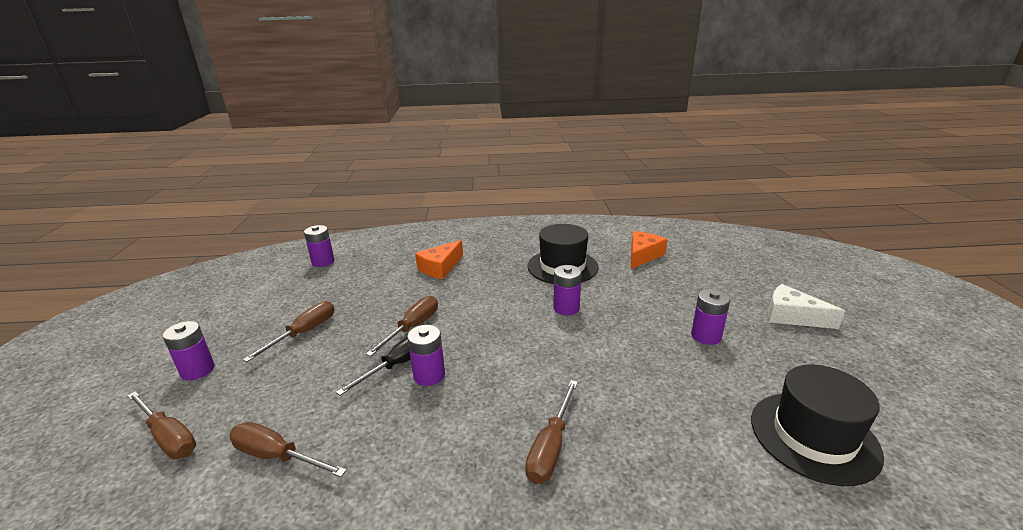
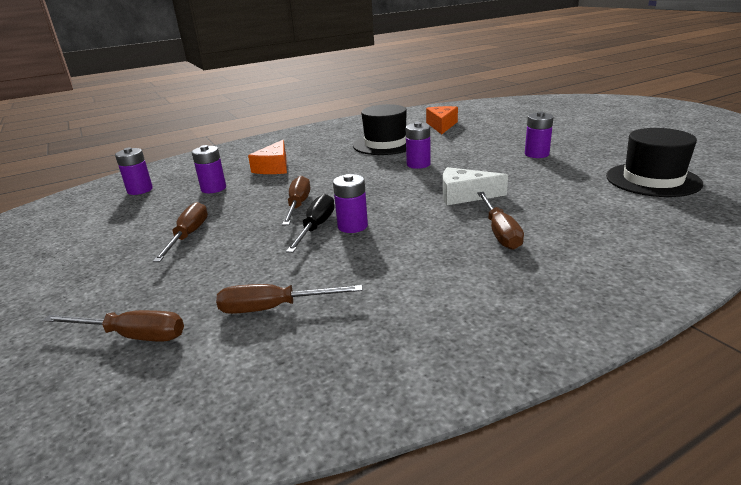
camera: 25 degrees left, 0 degrees up
purple battery [163,321,215,380] -> purple battery moved to [192,145,226,193]
white cheese [768,284,845,329] -> white cheese moved to [443,167,508,205]

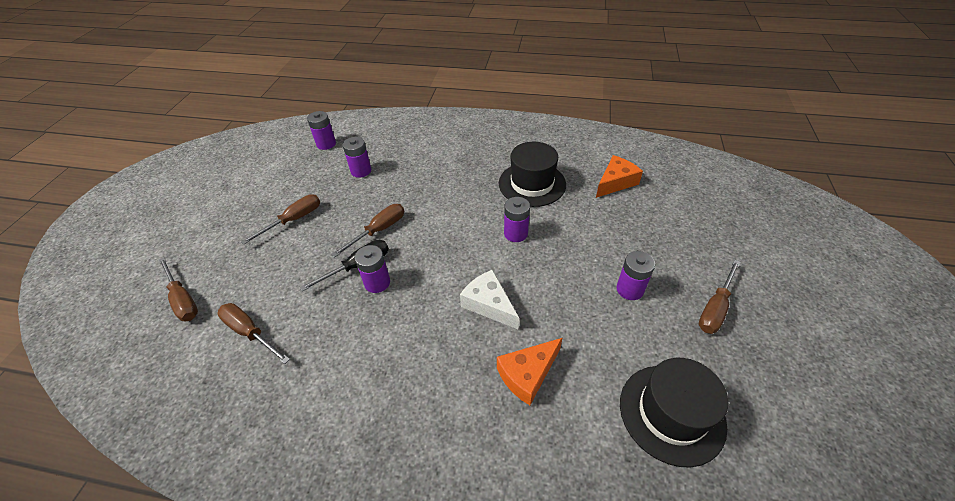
camera: 40 degrees right, 20 degrees up
orange cheese [248,140,287,174] -> orange cheese moved to [497,338,563,405]
brown screwdriver [477,192,524,250] -> brown screwdriver moved to [699,260,740,334]

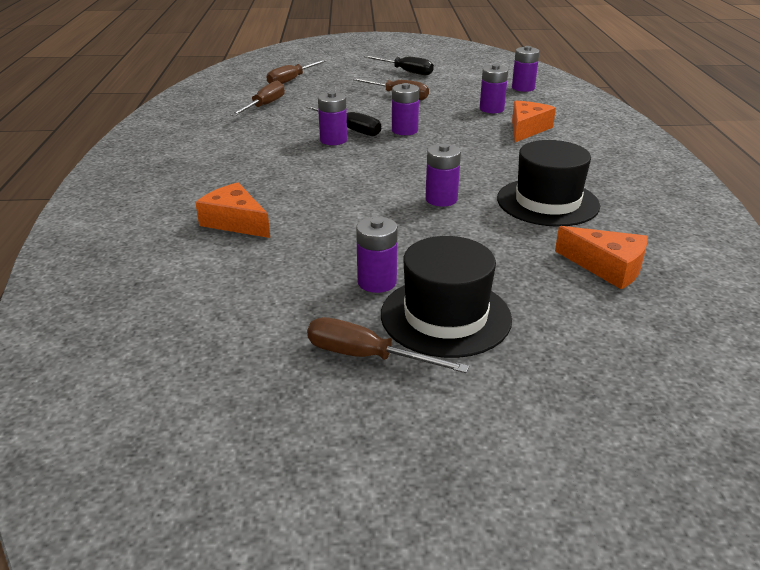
camera: 75 degrees right, 15 degrees down
brown screwdriver [331,204,404,258] -> purple battery [392,83,419,135]
white cheese [460,270,519,329] -> none
black hat [620,358,728,467] -> black hat moved to [381,236,512,358]
none -> black screwdriver [364,55,434,75]
none -> orange cheese [512,100,556,142]

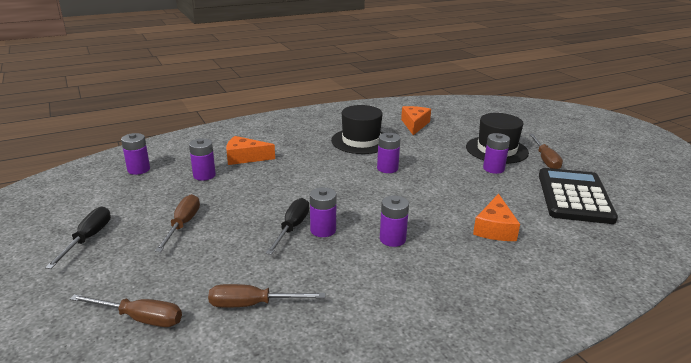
camera: 115 degrees left, 5 degrees down
purple battery [392,83,419,135] -> purple battery moved to [380,196,409,247]
none -> black calculator [539,168,618,224]

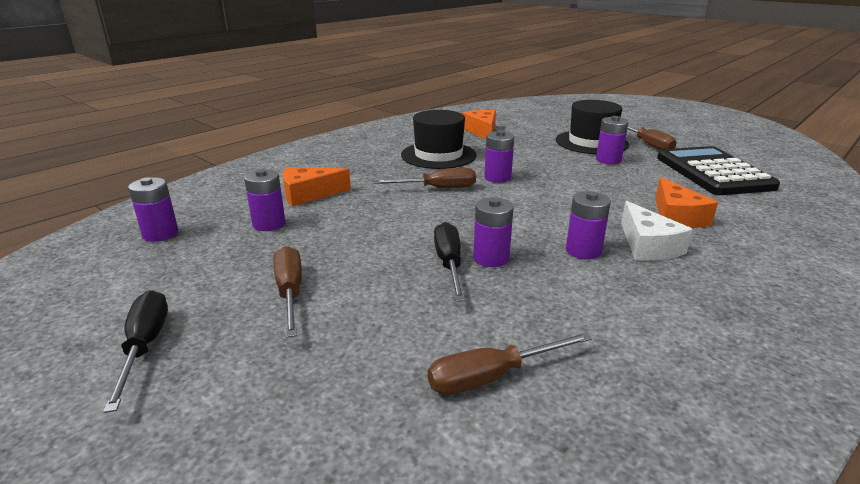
camera: 20 degrees left, 0 degrees up
brown screwdriver [70,294,182,327] -> brown screwdriver moved to [373,168,476,188]
none -> white cheese [621,201,693,261]

